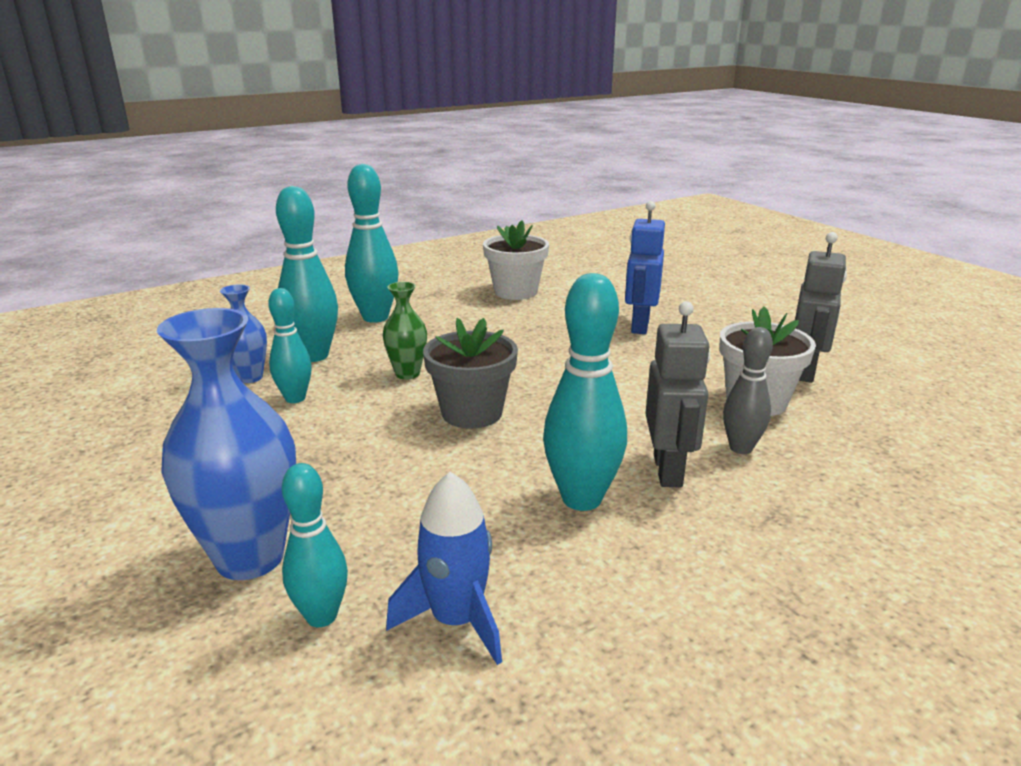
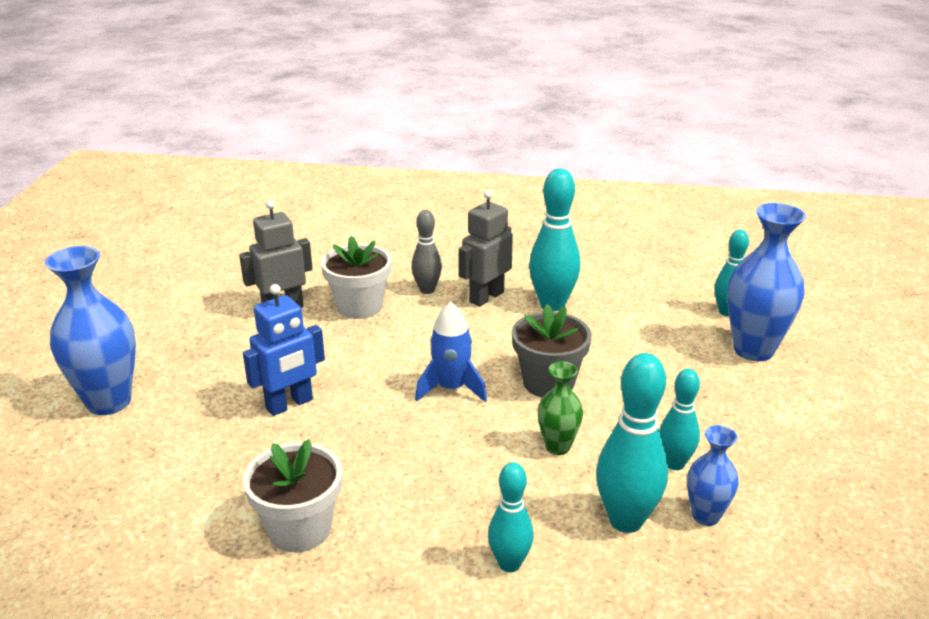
camera: 140 degrees left, 5 degrees up
turquoise bowling pin [345,164,399,323] -> turquoise bowling pin [488,462,534,573], size x0.62
blue rocket [386,472,502,665] -> blue rocket moved to [415,302,487,402]
none -> blue vase [45,246,136,415]

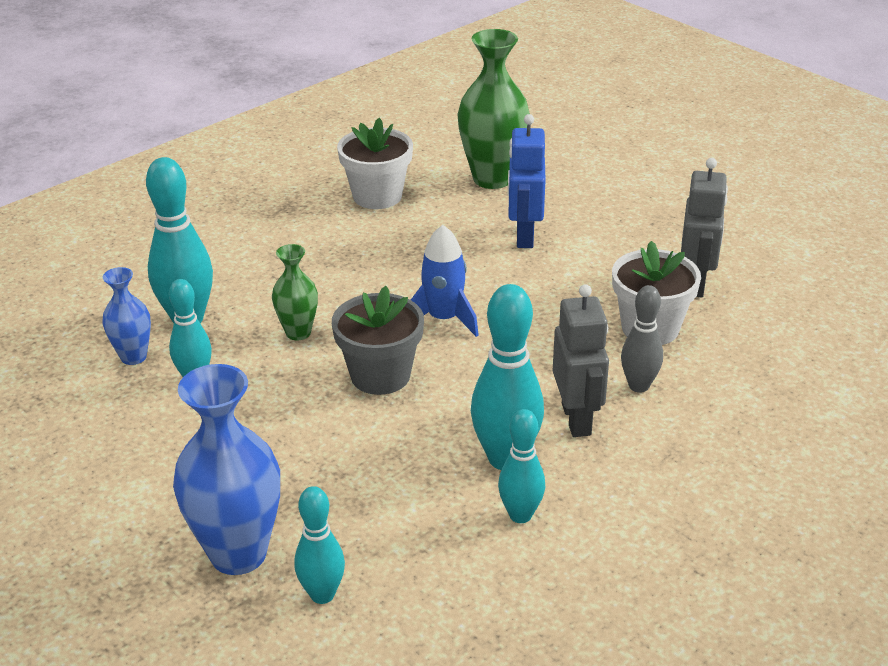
camera: 130 degrees right, 5 degrees up
blue vase [45,246,136,415] -> none
turquoise bowling pin [488,462,534,573] -> turquoise bowling pin moved to [498,409,545,523]
none -> green vase [457,29,530,189]

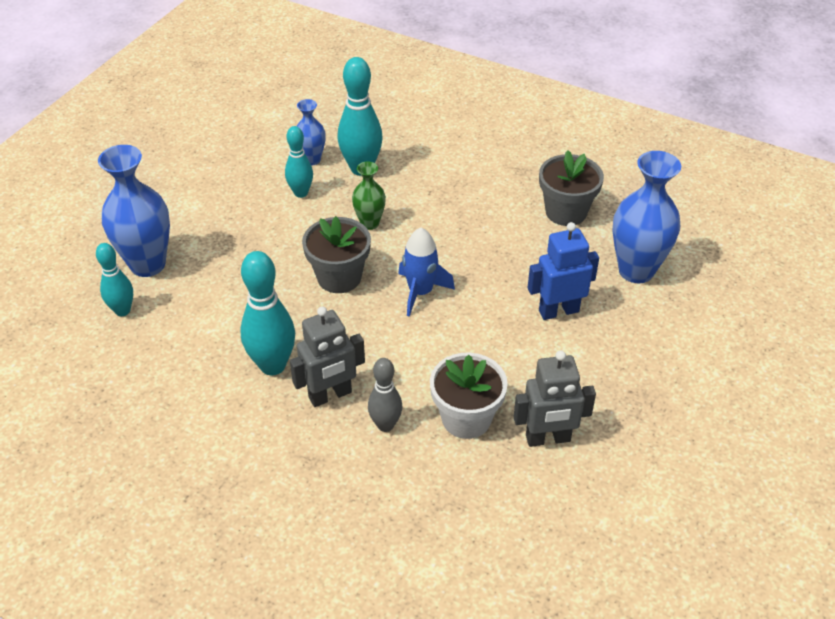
camera: 70 degrees right, 10 degrees up
white flower pot [337,118,413,209] -> grey flower pot [539,150,604,226]
green vase [457,29,530,189] -> blue vase [612,151,681,283]
turquoise bowling pin [498,409,545,523] -> none

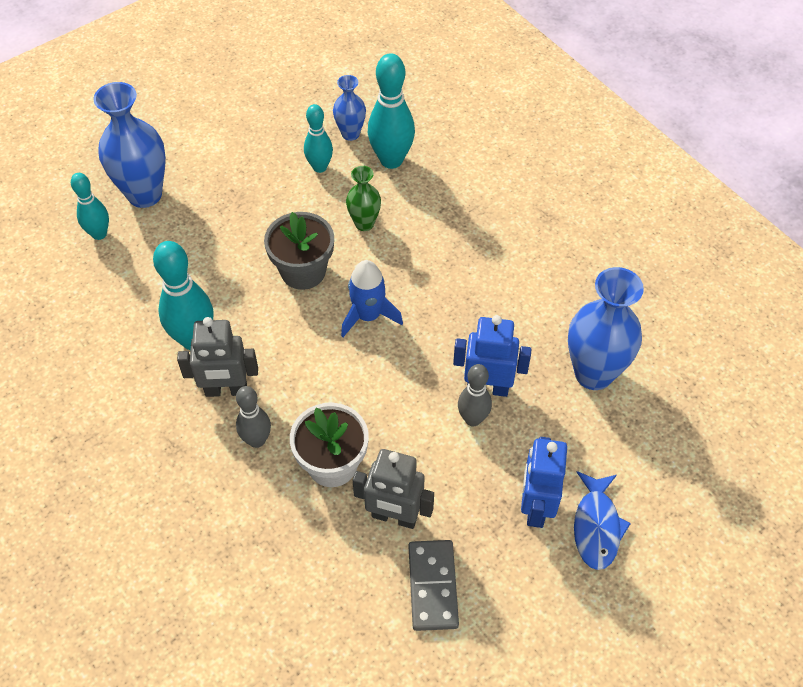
camera: 25 degrees right, 10 degrees up
grey flower pot [539,150,604,226] -> none
none -> grey domino [409,540,459,631]
none -> grey bowling pin [458,364,492,426]
none -> blue robot [521,437,567,528]
none -> blue fish [574,471,631,570]

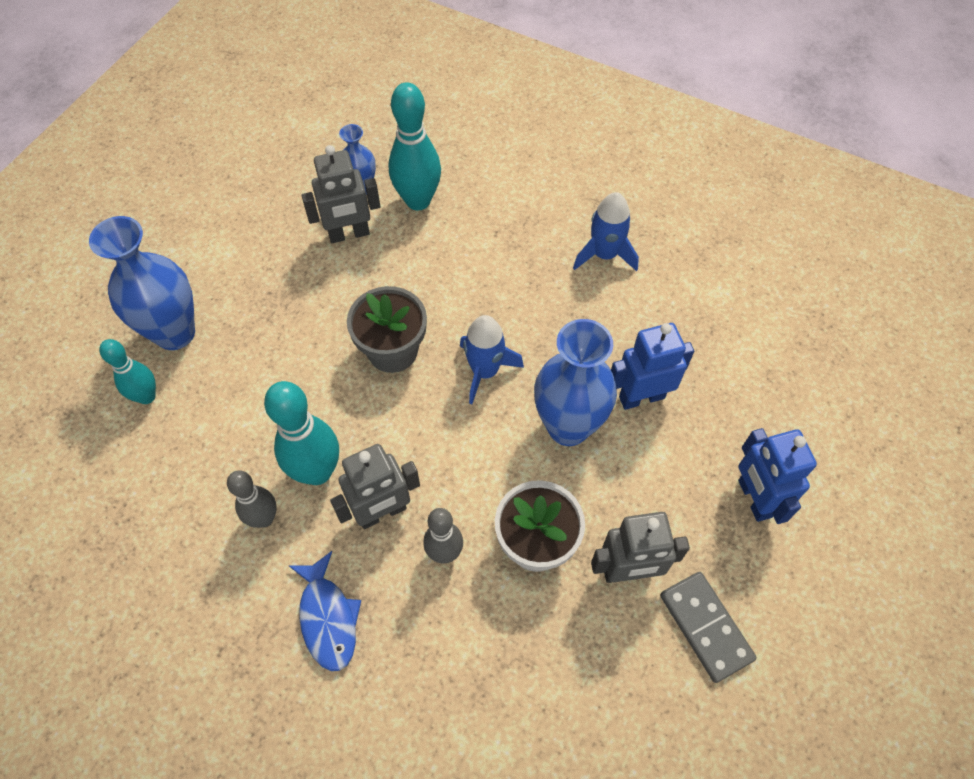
camera: 25 degrees left, 5 degrees up
turquoise bowling pin [304,104,333,173] -> grey robot [302,145,380,243]
green vase [346,166,381,231] -> none
grey bowling pin [458,364,492,426] -> grey bowling pin moved to [227,471,277,528]
blue vase [568,267,644,390] -> blue vase moved to [534,319,617,446]
blue fish [574,471,631,570] -> blue fish moved to [288,551,361,671]
none -> blue rocket [573,192,639,271]

